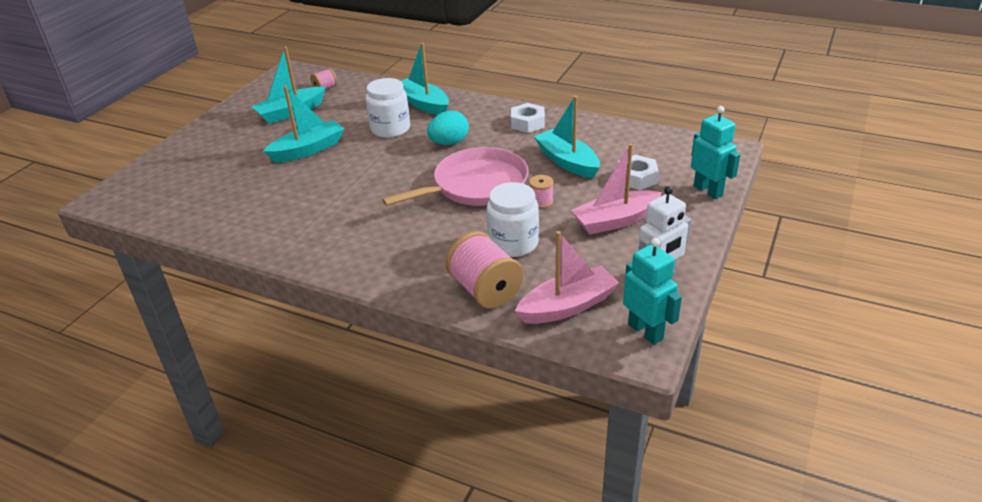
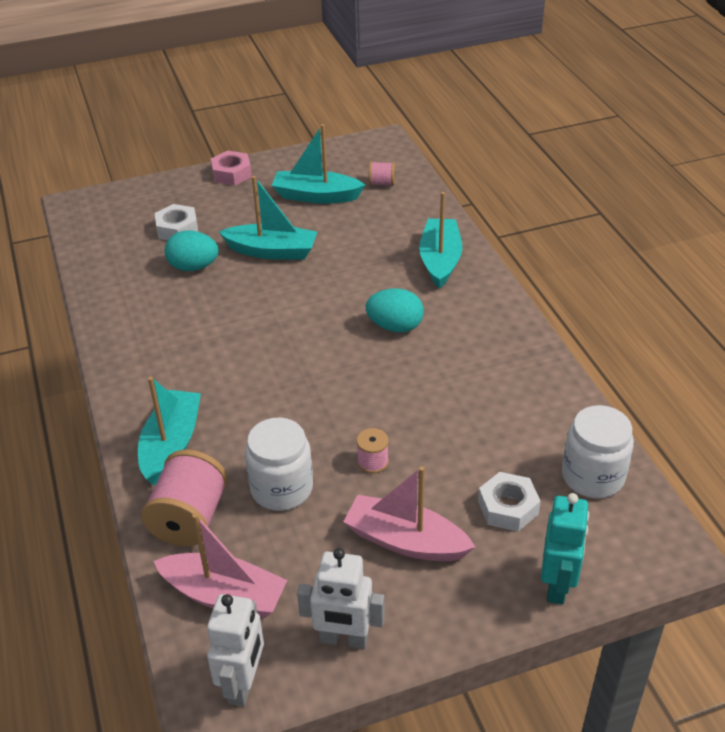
camera: 45 degrees right, 5 degrees up
white jar [366,78,410,138] -> white jar moved to [562,405,634,498]
pink pan [382,147,529,206] -> none
white nut [511,103,545,133] -> white nut moved to [155,204,198,240]
turquoise boat [534,96,600,179] -> turquoise boat moved to [138,376,201,486]
turquoise robot [623,238,682,345] -> white robot [207,594,264,706]
none -> turquoise egg [165,230,219,271]
none -> pink nut [211,151,252,185]

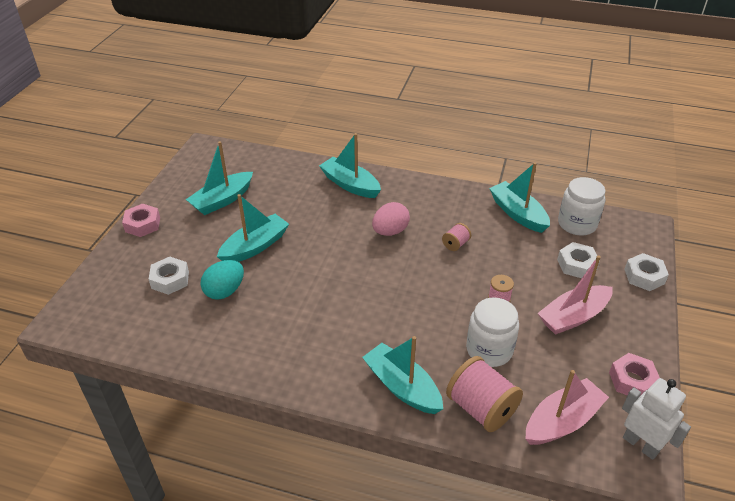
camera: 55 degrees left, 0 degrees up
white robot [297,548,385,649] -> pink nut [609,353,660,396]
turquoise egg [366,288,424,332] -> pink egg [372,202,410,236]
pink spool [369,162,395,186] -> pink spool moved to [442,223,471,251]
turquoise robot [541,493,589,605] -> white nut [624,253,669,291]
none -> turquoise boat [489,162,550,233]

